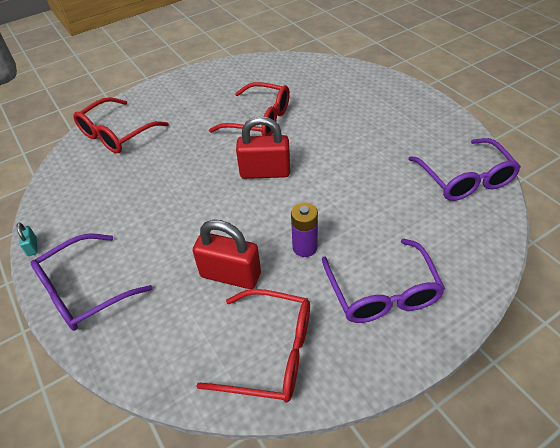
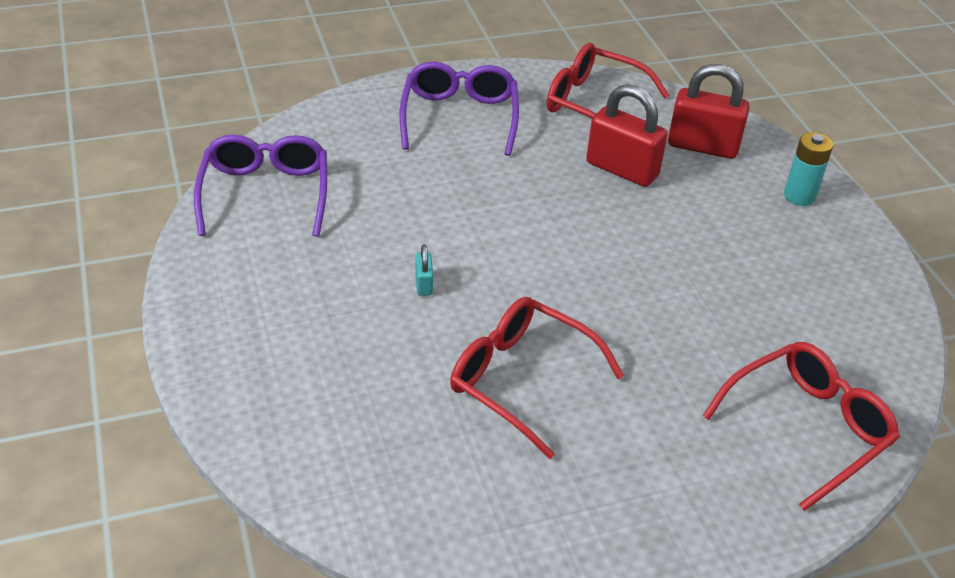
camera: 170 degrees left, 5 degrees down
turquoise padlock [16,222,38,256] -> turquoise padlock moved to [415,245,433,296]
purple glasses [31,233,153,331] -> turquoise battery [784,132,833,206]
red padlock [236,116,290,179] -> red padlock moved to [668,64,750,159]
purple battery [291,202,318,257] -> none

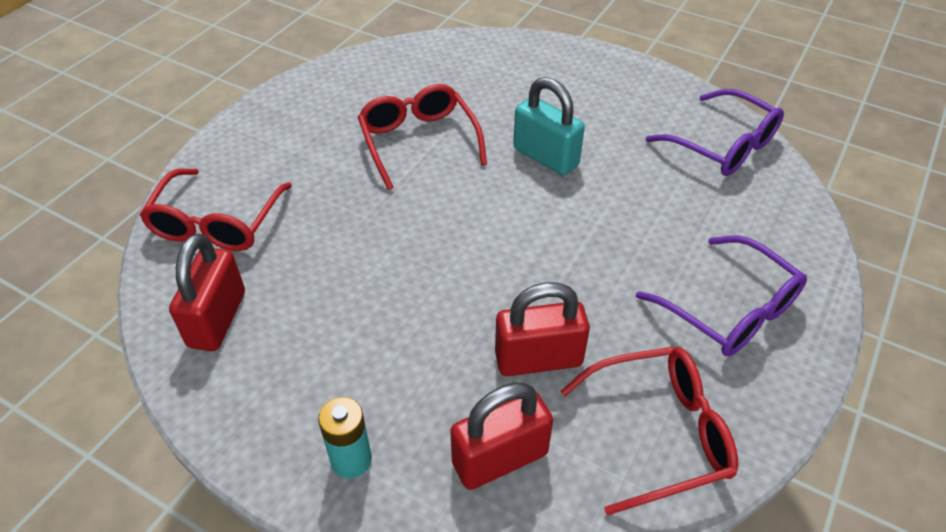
camera: 140 degrees right, 5 degrees up
turquoise padlock [415,245,433,296] -> turquoise padlock [513,77,585,175], size x2.27
red glasses [450,297,624,459] -> red glasses turned 105 degrees counterclockwise [358,84,487,190]
none -> red padlock [169,234,245,351]

